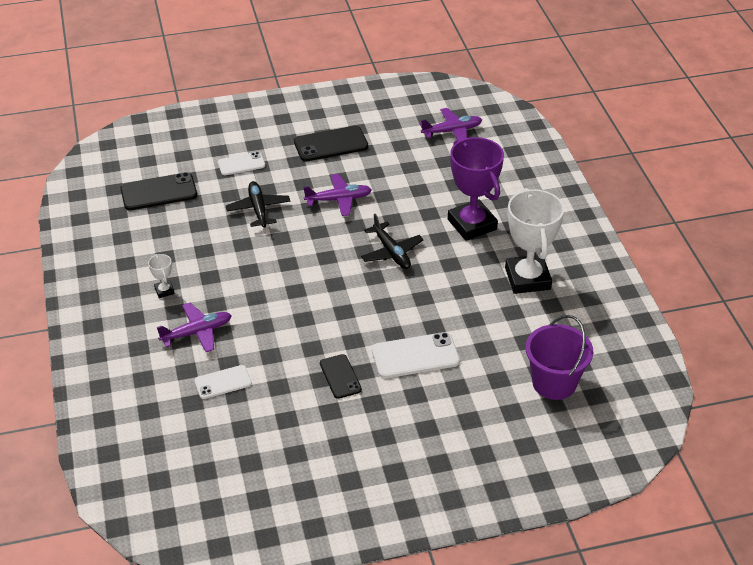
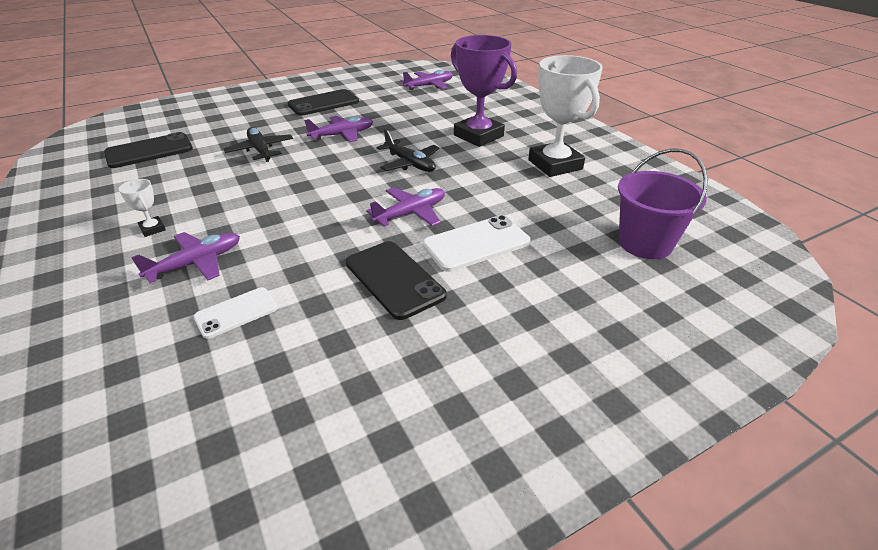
camera: 15 degrees left, 5 degrees down
white phone [218,152,265,175] -> none
black phone [320,354,362,399] -> black phone [346,241,447,320], size x1.58
none -> purple plane [366,187,445,227]

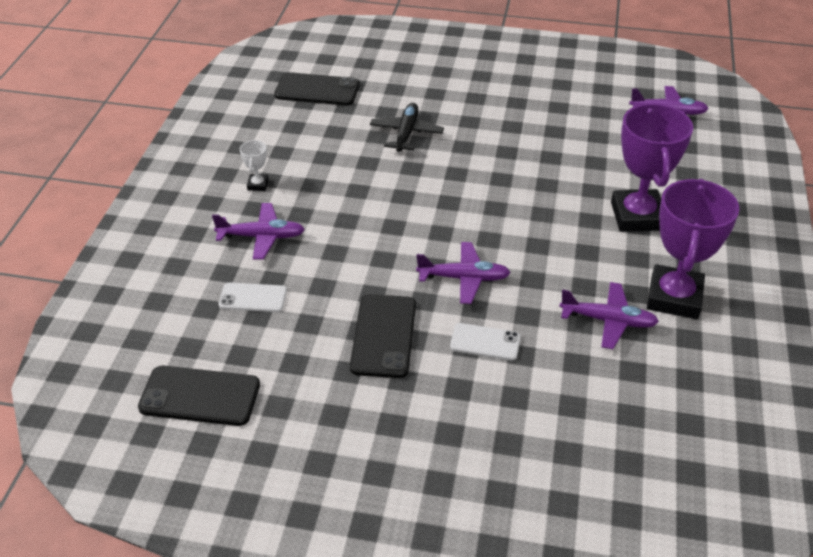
camera: 40 degrees right, 5 degrees up
black phone [288,89,359,116] -> black phone moved to [138,366,260,426]
purple plane [304,116,373,142] -> purple plane moved to [559,282,659,349]
black plane [376,129,439,172] -> none
white phone [422,215,531,272] -> white phone [450,323,521,360], size x0.63
white trophy [528,55,603,177] -> purple trophy [647,179,739,319]
purple bucket [618,149,708,259] -> none

